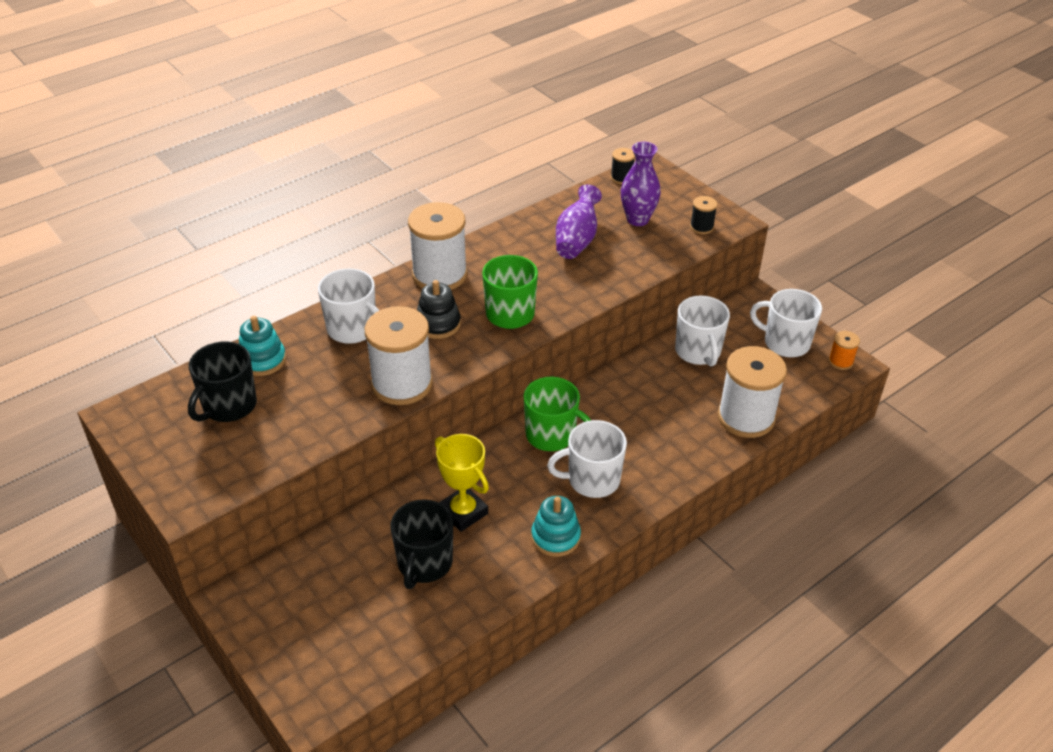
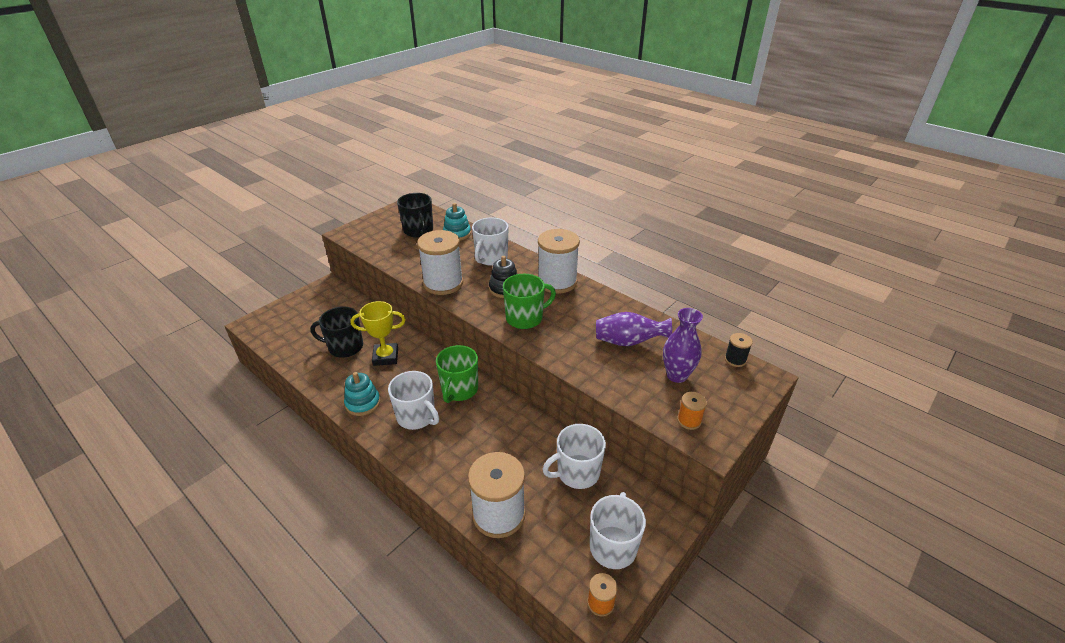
camera: 80 degrees right, 5 degrees down
black mug [188,341,257,422] -> black mug turned 135 degrees counterclockwise [397,193,433,237]
yellow trophy [435,434,489,532] -> yellow trophy turned 45 degrees clockwise [351,301,406,366]
white mug [547,420,627,498] -> white mug turned 150 degrees clockwise [388,371,439,430]
black spool [690,196,717,234] -> orange spool [677,392,707,430]

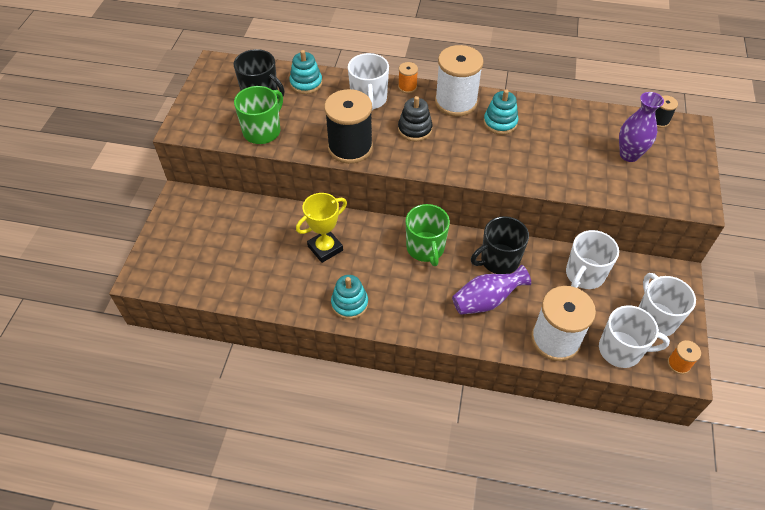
camera: 30 degrees left, 15 degrees up
black mug [310,307,363,358] -> black mug moved to [471,216,529,274]
white mug [388,371,439,430] -> white mug moved to [599,305,670,368]
white spool [417,230,463,295] -> black spool [324,89,373,164]
green mug [503,274,556,329] -> green mug moved to [234,86,283,144]
purple vase [596,312,672,346] -> purple vase moved to [452,265,531,315]
orange spool [677,392,707,430] -> orange spool moved to [398,62,418,93]
none -> turquoise stacking toy [483,89,518,135]

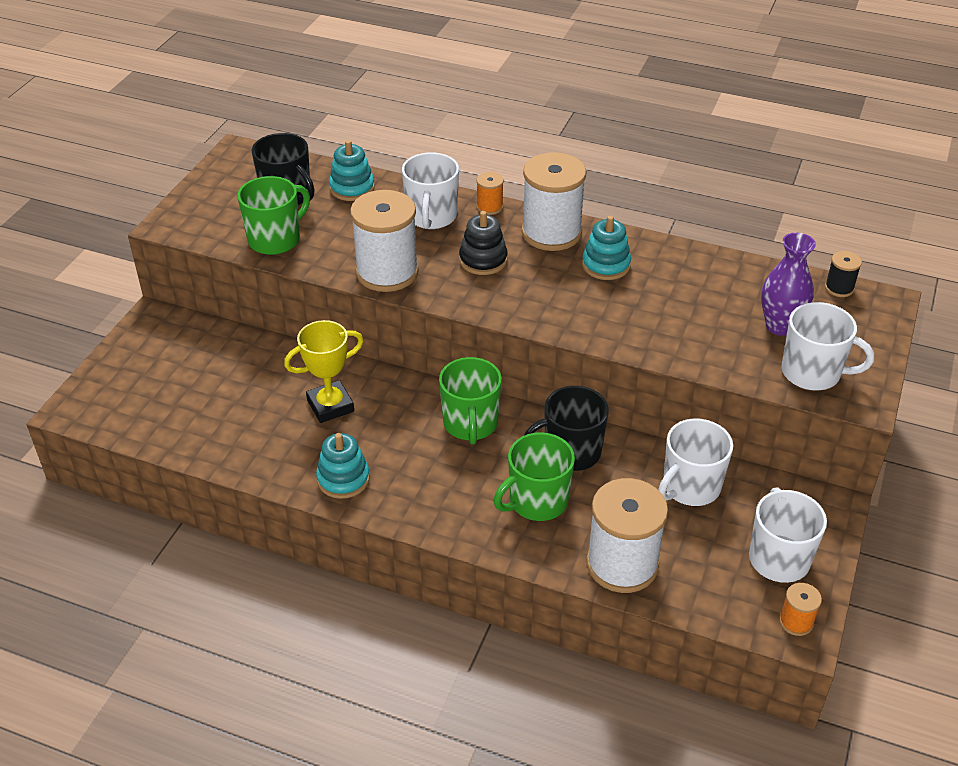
camera: 10 degrees right, 10 degrees down
black spool [324,89,373,164] -> white spool [350,190,419,292]
purple vase [452,265,531,315] -> green mug [493,432,575,521]
white mug [599,305,670,368] -> white mug moved to [781,302,874,390]

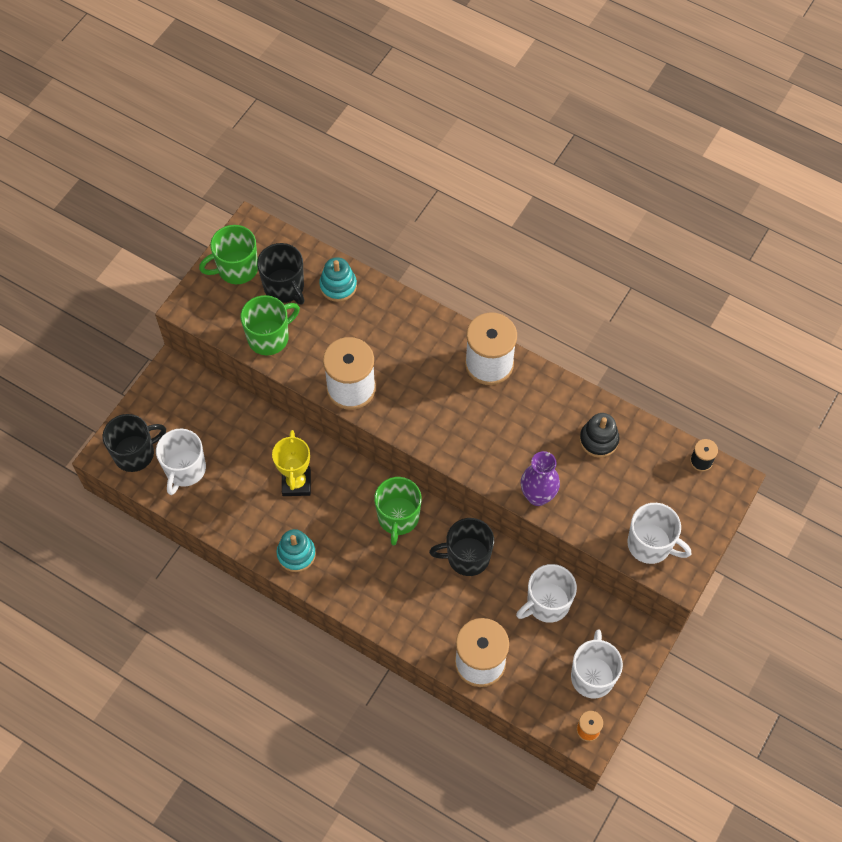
camera: 10 degrees right, 20 degrees up
yellow trophy [284,320,364,423] -> yellow trophy turned 75 degrees counterclockwise [272,430,311,496]
white mug [402,152,459,229] -> white mug moved to [156,429,206,495]
black stacking toy [459,211,508,275] -> black stacking toy moved to [579,413,619,458]
orange spool [476,172,504,215] -> none
green mug [493,432,575,521] -> green mug moved to [199,225,258,284]
turquoise stacking toy [582,216,631,280] -> none
purple vase [761,233,816,336] -> purple vase moved to [521,451,560,506]
none -> black mug [103,414,166,472]

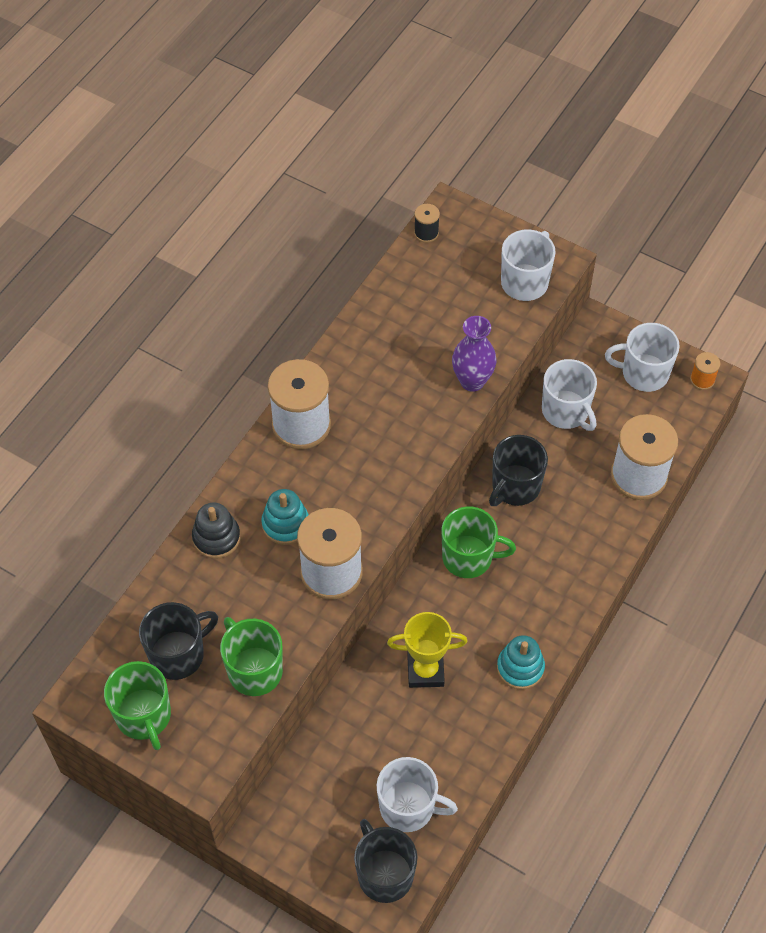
camera: 90 degrees left, 5 degrees down
turquoise stacking toy [319,257,357,302] -> turquoise stacking toy moved to [261,489,309,545]
black mug [429,518,494,576] -> black mug turned 45 degrees clockwise [489,435,548,506]
black stacking toy [579,413,619,458] -> black stacking toy moved to [192,503,240,559]

